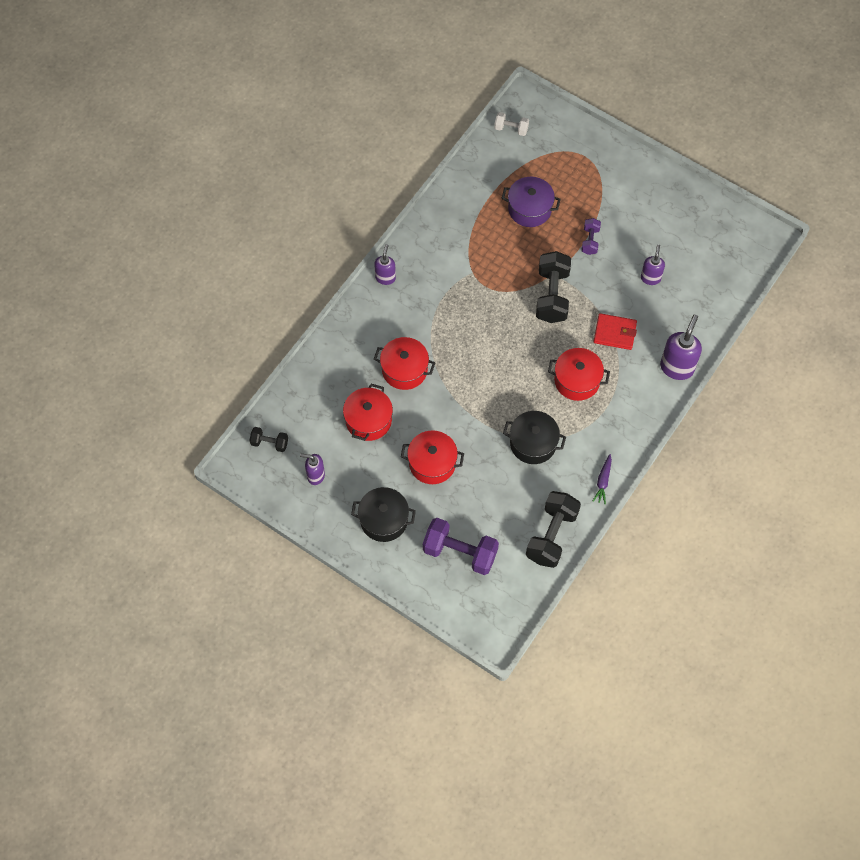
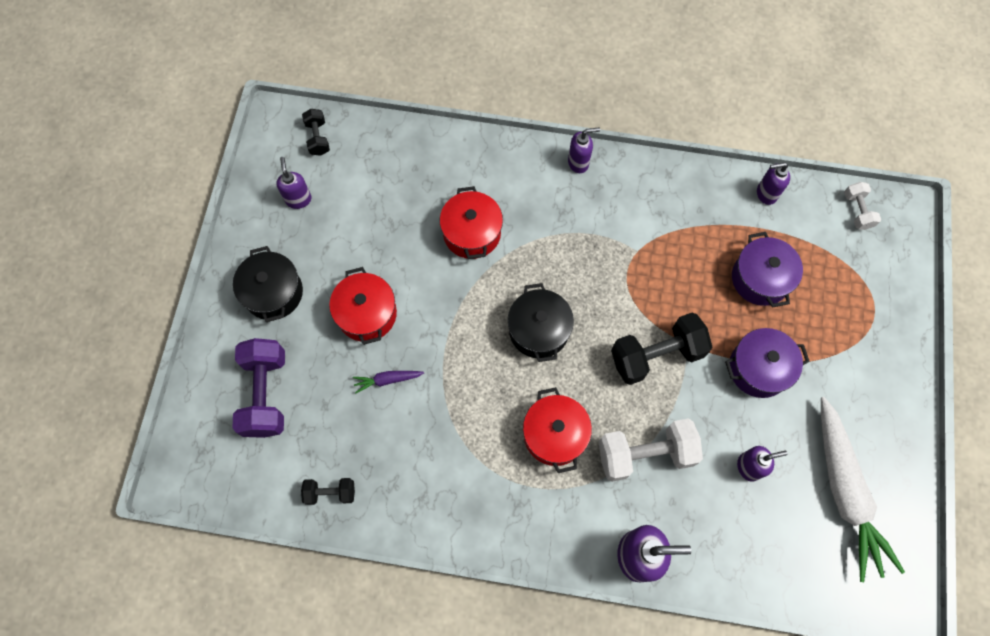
camera: 65 degrees right, 5 degrees up
red pot [343,384,393,441] -> none
black pot [503,411,566,464] -> black pot moved to [508,283,574,362]
black dumbbell [526,491,581,568] -> black dumbbell [301,478,355,505], size x0.52
purple dumbbell [581,218,601,255] -> purple pot [725,328,810,398]
red wallet [593,313,637,350] -> white dumbbell [599,418,703,482]
purple carrot [593,454,612,504] -> purple carrot moved to [353,371,424,393]
none -> purple soap dispenser [757,162,790,205]
none -> white carrot [821,397,905,582]

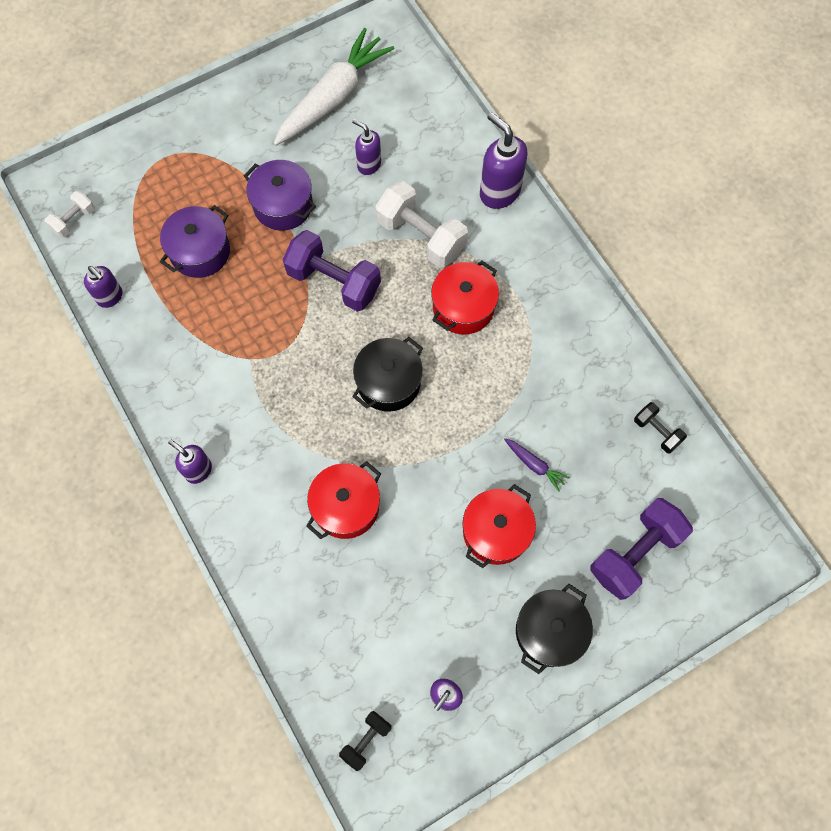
camera: 130 degrees left, 0 degrees up
black dumbbell [611,312,712,385] -> purple dumbbell [283,230,381,312]

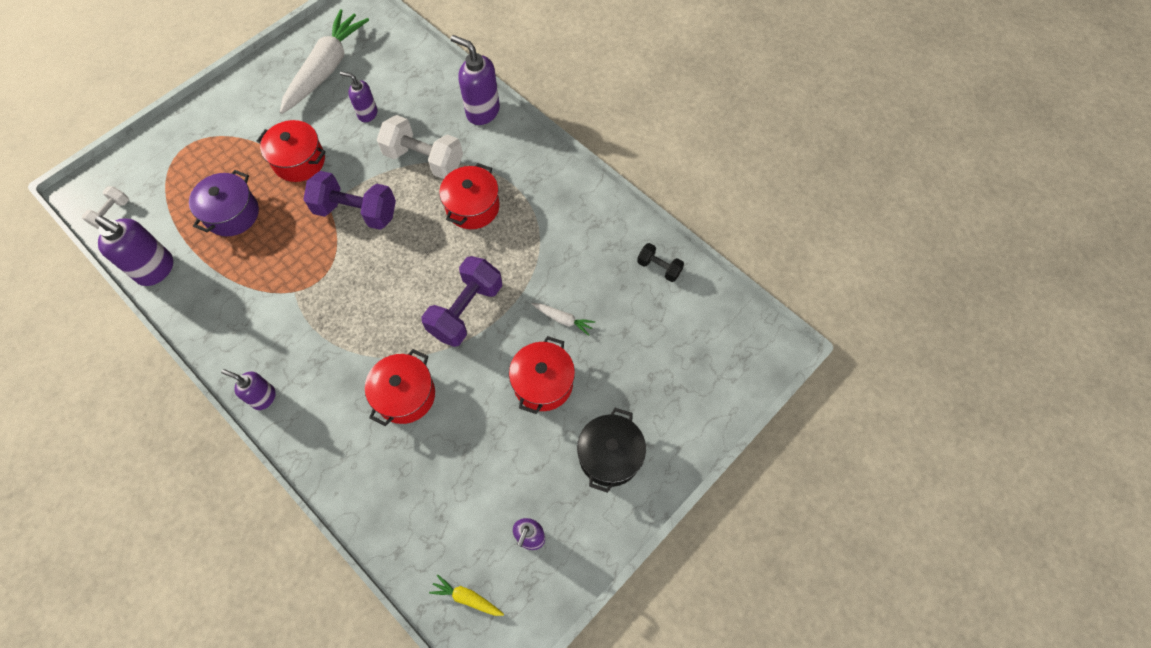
camera: 15 degrees left, 5 degrees down
purple soap dispenser [84,266,123,308] -> purple soap dispenser [95,215,173,286], size x1.65
purple pot [244,160,316,231] -> red pot [257,120,326,182]
black dumbbell [339,711,392,771] -> yellow carrot [429,574,504,616]
black pot [352,337,423,412] -> none
purple carrot [504,438,570,492] -> white carrot [532,303,595,336]
purple dumbbell [590,498,693,600] -> purple dumbbell moved to [421,256,502,347]

